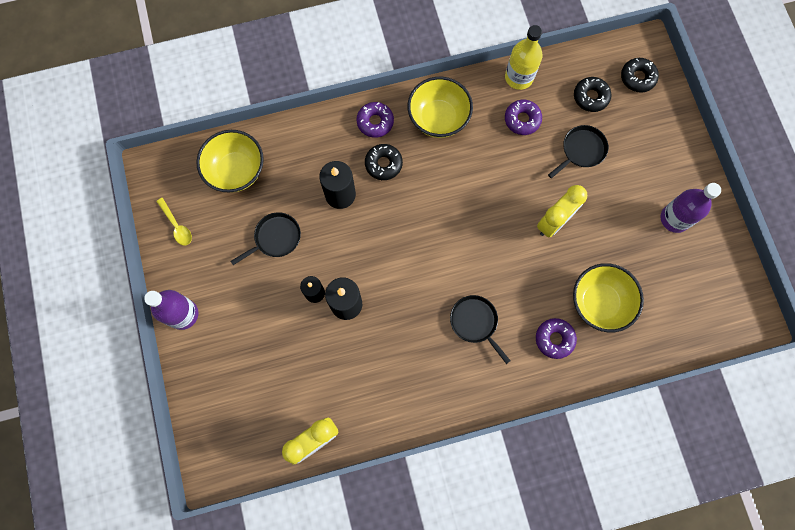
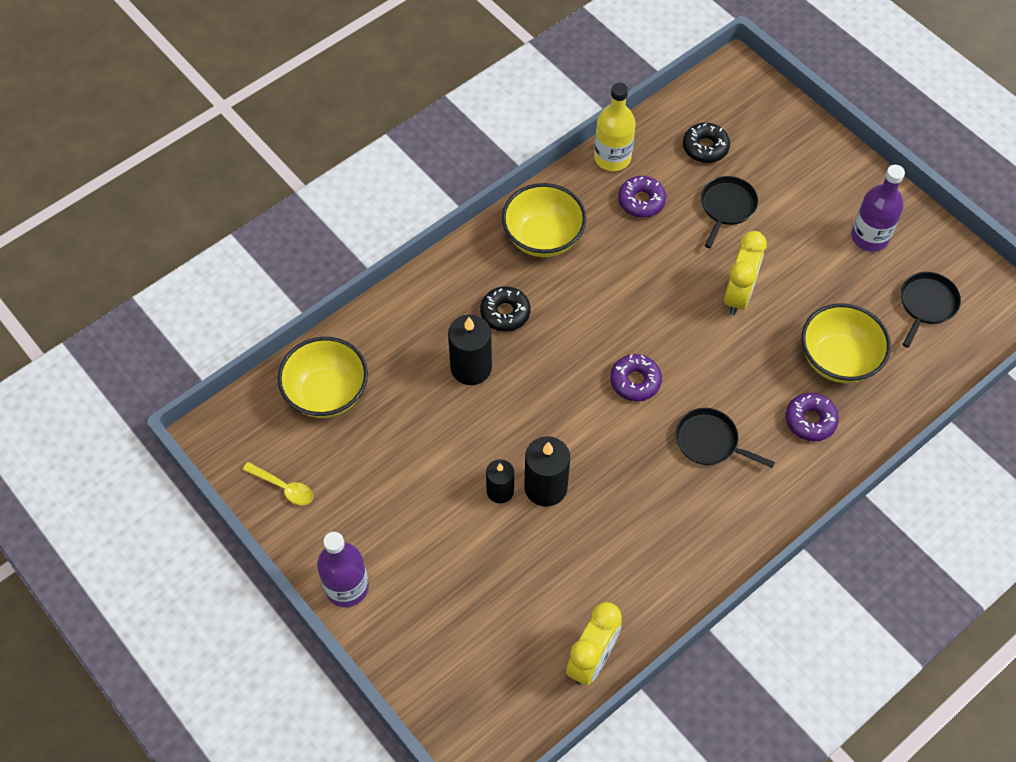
camera: 25 degrees left, 15 degrees down
black pan [231,212,301,265] -> black pan moved to [901,272,961,348]
purple donut [357,102,394,138] -> purple donut moved to [610,354,662,401]
black donut [621,58,659,93] -> none

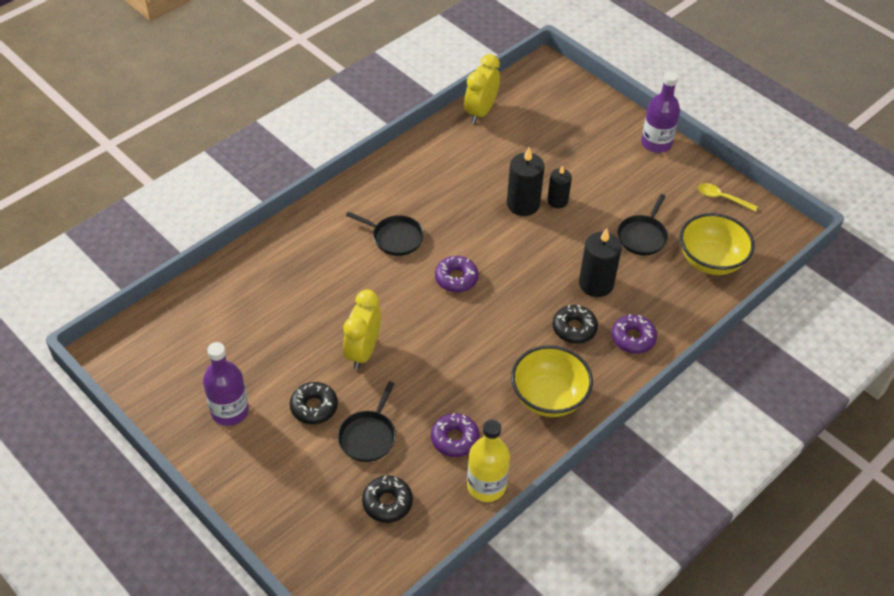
camera: 175 degrees right, 10 degrees down
purple donut [786,393,839,441] -> purple donut moved to [611,314,657,354]
yellow bowl [801,303,891,383] -> none
black pan [901,272,961,348] -> black pan moved to [617,194,668,255]
none -> black donut [290,382,338,424]

